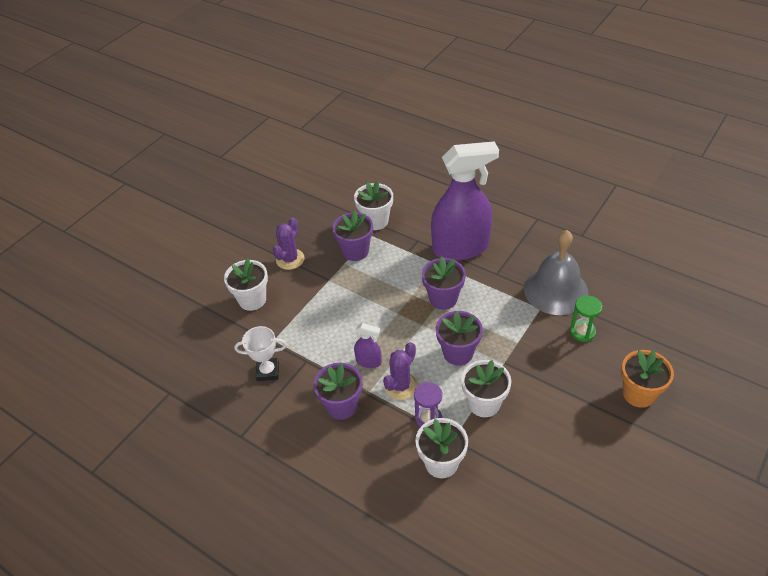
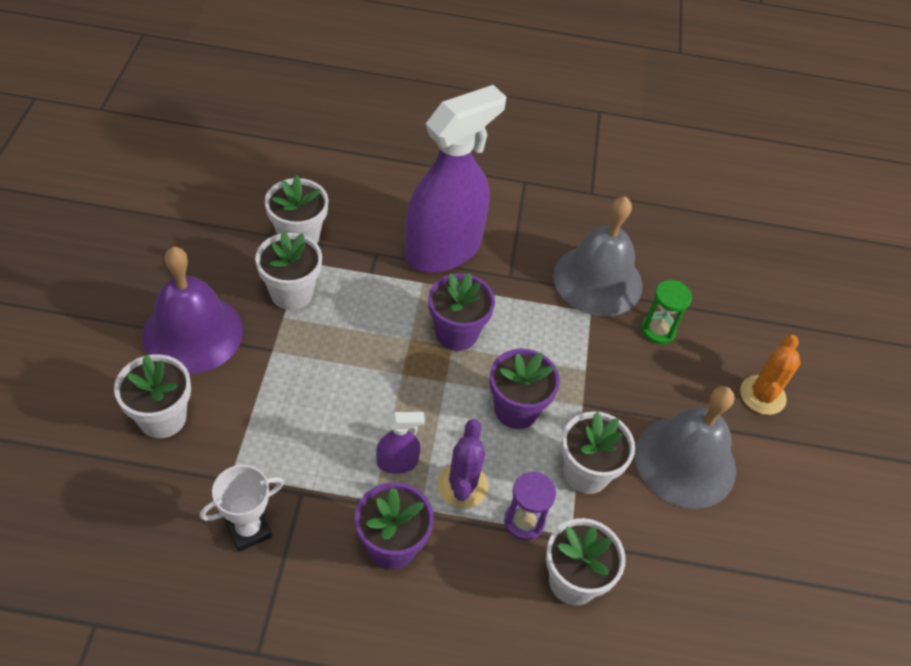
camera: 35 degrees left, 5 degrees up
purple cactus [273,217,305,270] -> purple bell [142,247,243,374]
purple flower pot [332,211,373,261] -> white flower pot [255,231,322,310]
orange flower pot [621,350,674,408] -> orange cactus [740,335,801,415]
none -> grey bell [635,386,736,509]

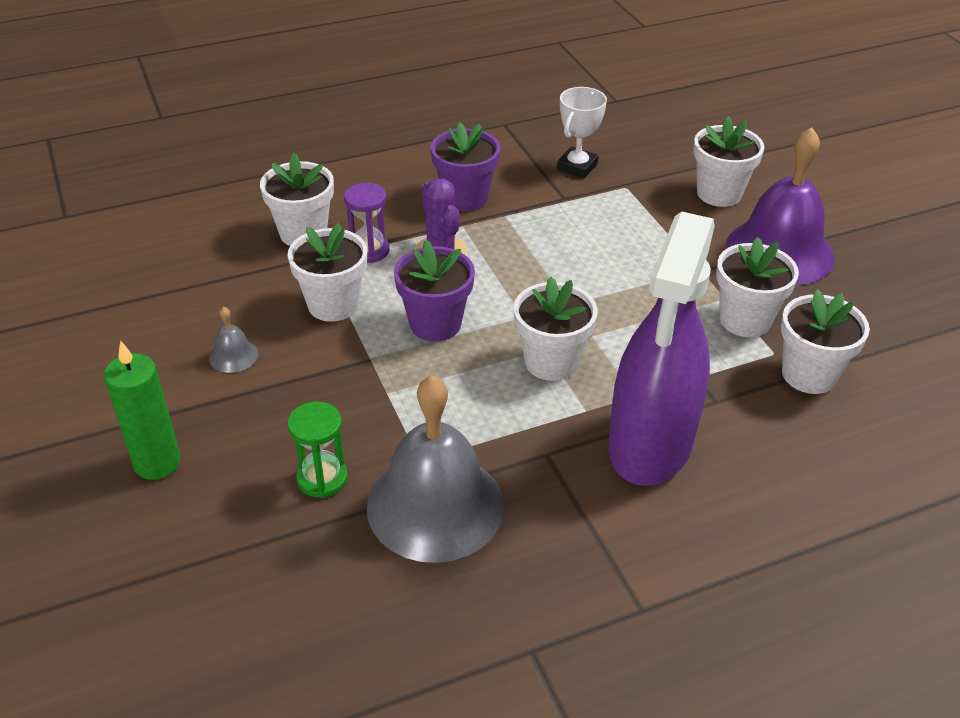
camera: 155 degrees right, 10 degrees down
purple spray bottle [376,412,425,474] -> none
purple flower pot [429,273,495,351] -> white flower pot [514,277,598,381]
grey bell [635,386,736,509] -> grey bell [209,307,258,373], size x0.41
orange cactus [740,335,801,415] -> green candle [104,340,181,480]

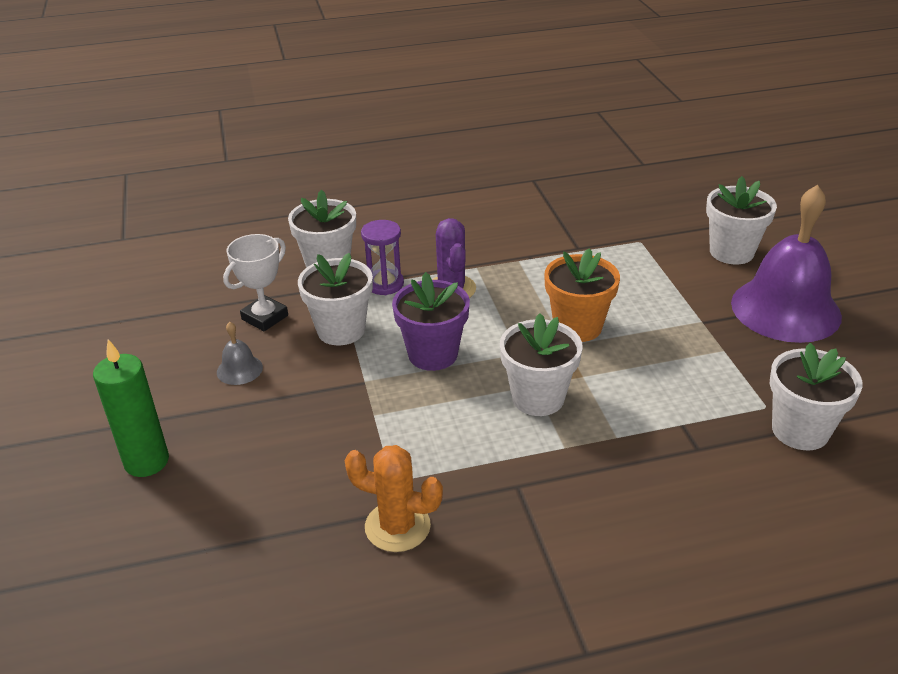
camera: 10 degrees right, 5 degrees down
green hourglass [287,402,348,498] -> none
grey bell [367,375,504,563] -> orange cactus [345,445,443,552]
purple flower pot [431,122,500,211] -> none
white trophy [557,87,607,178] -> white trophy moved to [223,234,288,331]
purple spray bottle [608,212,715,486] -> none
white flower pot [716,237,799,337] -> none
none -> orange flower pot [544,248,620,342]

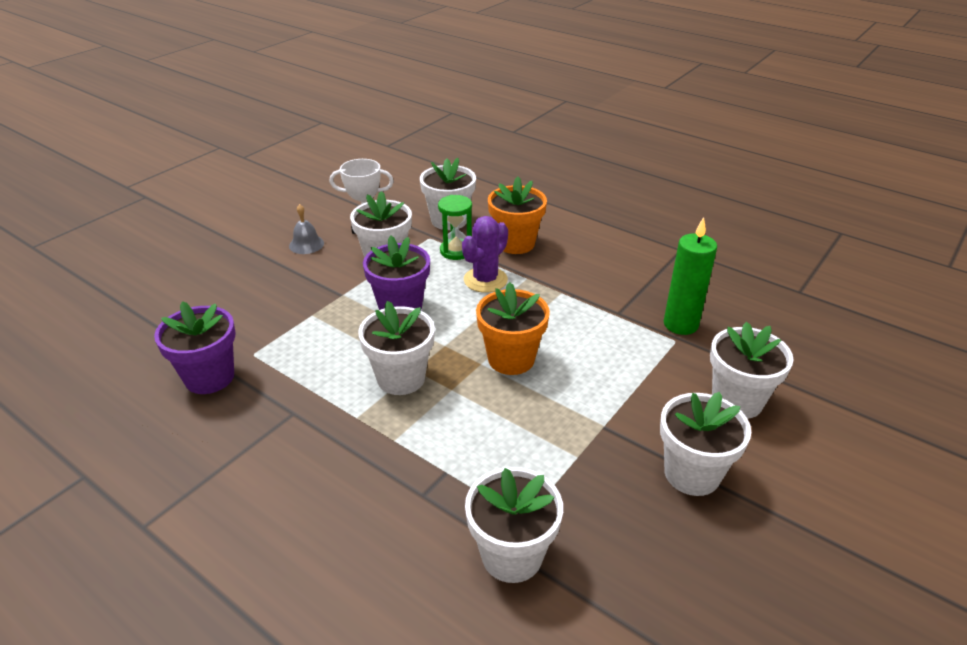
camera: 50 degrees right, 0 degrees up
green candle [93,339,169,477] -> green candle moved to [664,217,717,335]
orange cactus [345,445,443,552] -> purple flower pot [154,301,236,394]
purple hourglass [361,220,404,295] -> green hourglass [438,195,472,260]
purple bell [731,185,842,343] -> white flower pot [660,392,751,496]
none -> orange flower pot [488,177,547,254]

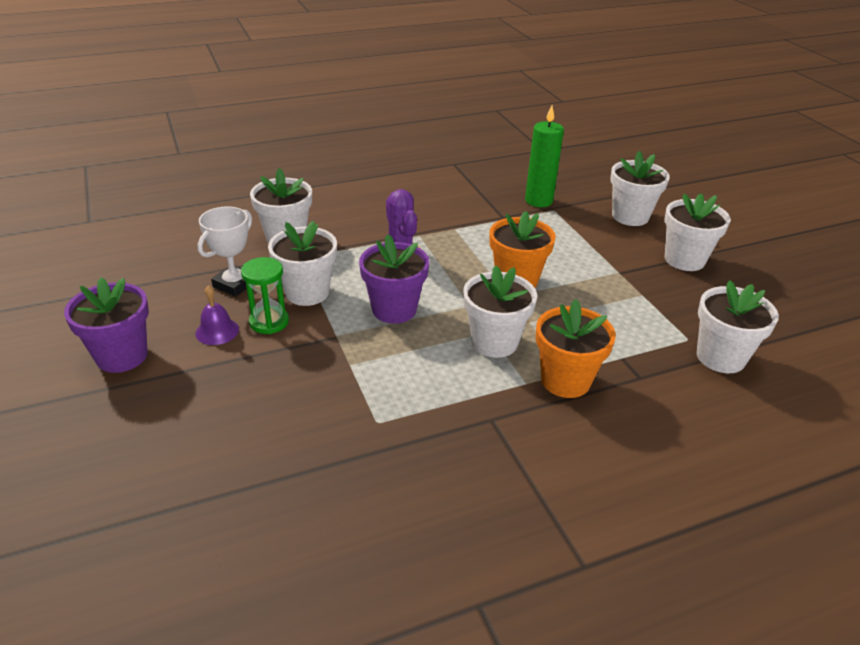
camera: 60 degrees left, 0 degrees up
purple flower pot [154,301,236,394] -> purple flower pot moved to [64,278,149,373]
grey bell [289,204,324,254] -> purple bell [195,285,239,345]
green hourglass [438,195,472,260] -> green hourglass moved to [241,257,289,334]
orange flower pot [488,177,547,254] -> orange flower pot moved to [536,299,616,398]

